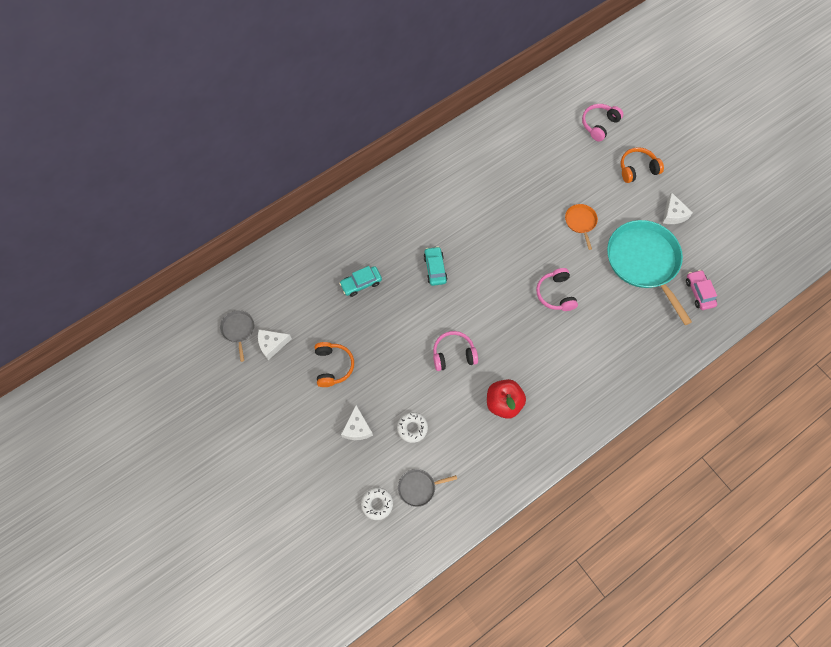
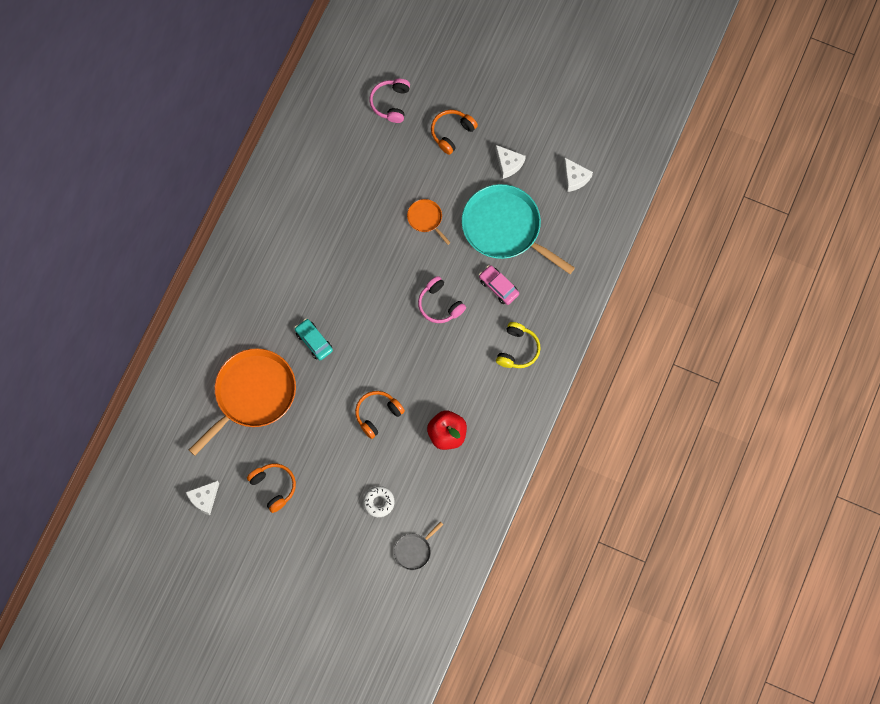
camera: 30 degrees left, 5 degrees up
grey pan [220,310,254,362] -> none
turquoise car [339,266,382,297] -> orange pan [189,348,296,456]
white cheese [341,405,373,440] -> white cheese moved to [564,158,593,192]
white donut [361,487,393,520] -> none
pink headphones [433,331,478,371] -> orange headphones [355,391,405,439]
pink car [686,270,717,310] -> pink car moved to [479,265,519,305]
none -> yellow headphones [496,322,541,368]

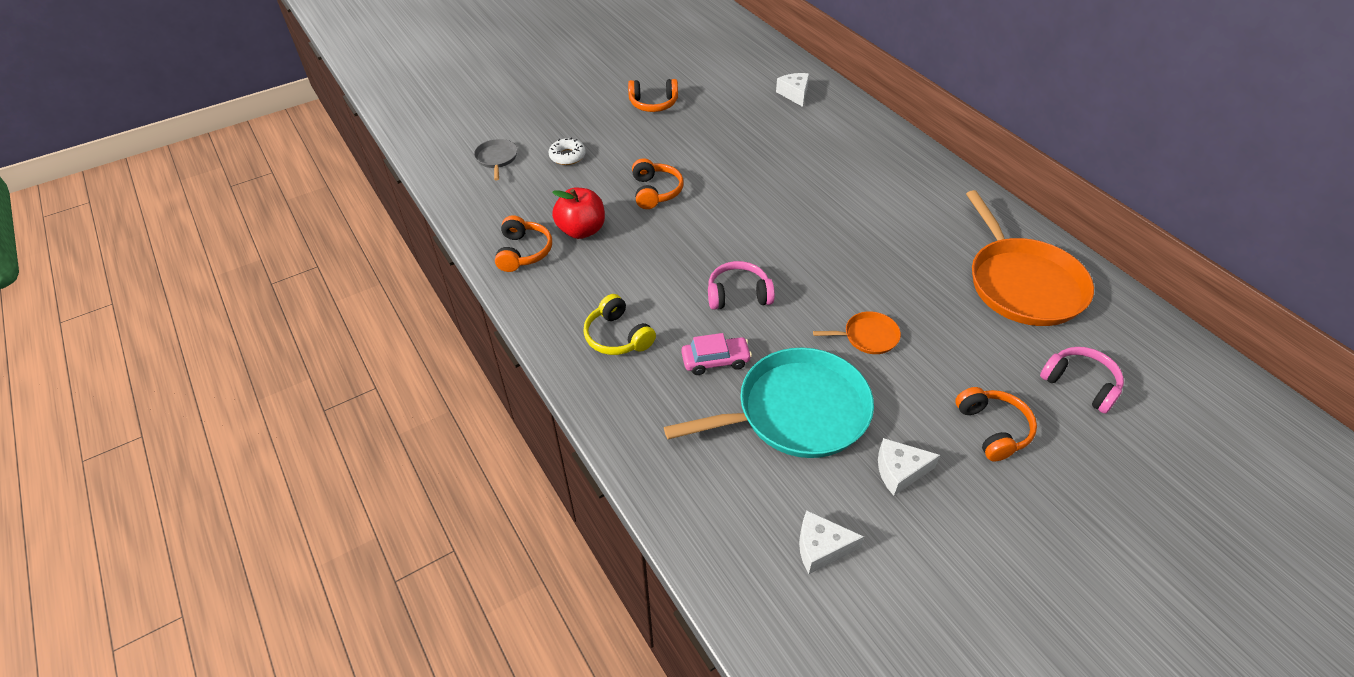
camera: 125 degrees right, 25 degrees down
white cheese [186,481,219,515] -> white cheese moved to [776,73,809,107]
orange pan [189,348,296,456] -> orange pan moved to [966,190,1094,326]
turquoise car [295,319,333,360] -> none
none -> orange headphones [495,215,552,272]

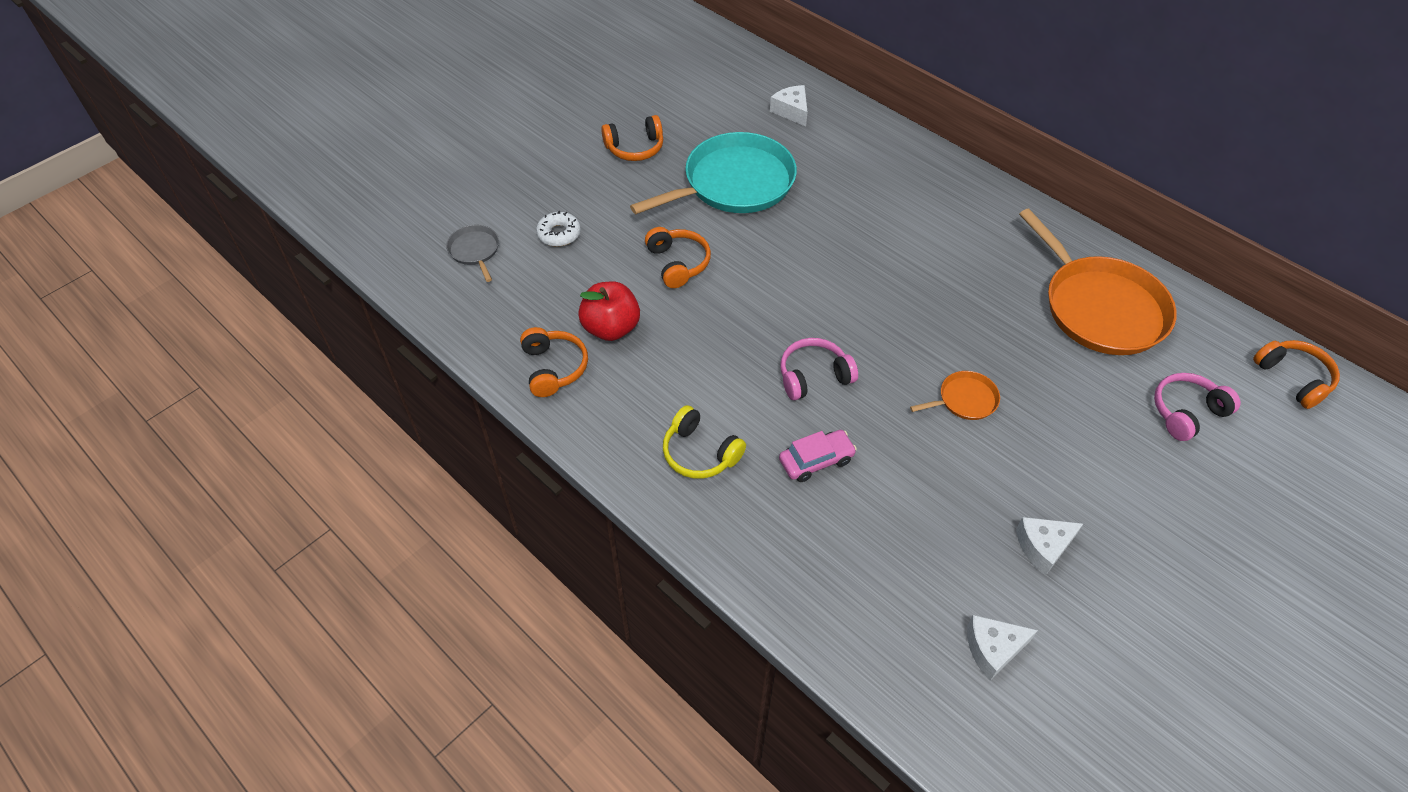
camera: 15 degrees left, 5 degrees up
turquoise pan [664,348,874,458] -> turquoise pan moved to [630,132,797,214]
orange headphones [955,387,1037,462] -> orange headphones moved to [1253,340,1340,409]
pink headphones [1040,347,1124,414] -> pink headphones turned 60 degrees counterclockwise [1154,373,1241,441]

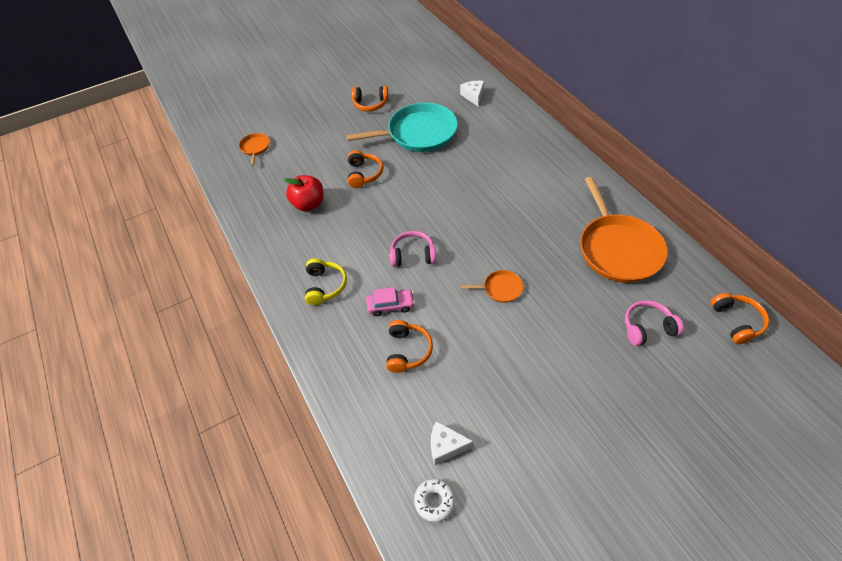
camera: 20 degrees right, 0 degrees up
grey pan [446,225,499,282] -> orange pan [239,133,270,166]
orange headphones [520,327,588,397] -> orange headphones moved to [386,320,433,373]
white donut [536,211,581,247] -> white donut moved to [414,479,456,522]
yellow headphones [663,405,746,479] -> yellow headphones turned 150 degrees counterclockwise [305,258,347,305]
white cheese [1016,517,1083,576] -> none

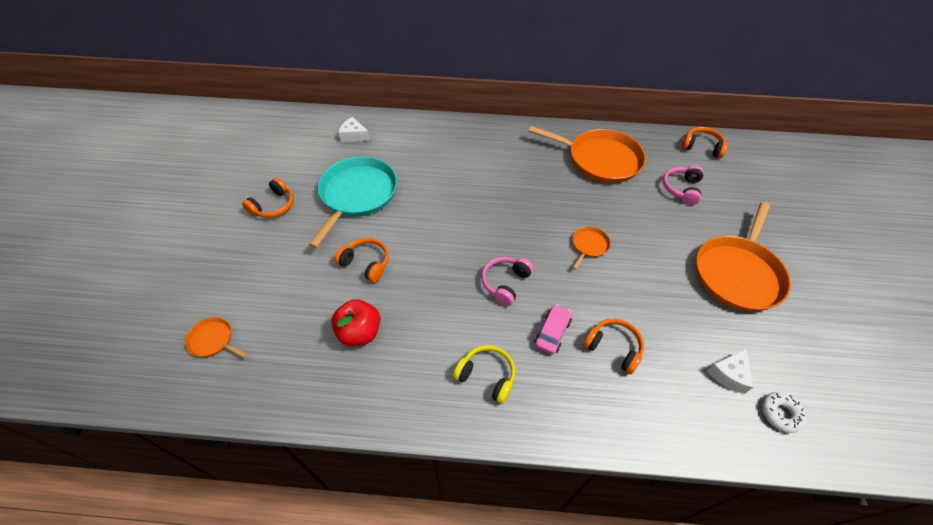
camera: 60 degrees left, 0 degrees up
none -> orange pan [696,202,791,312]

